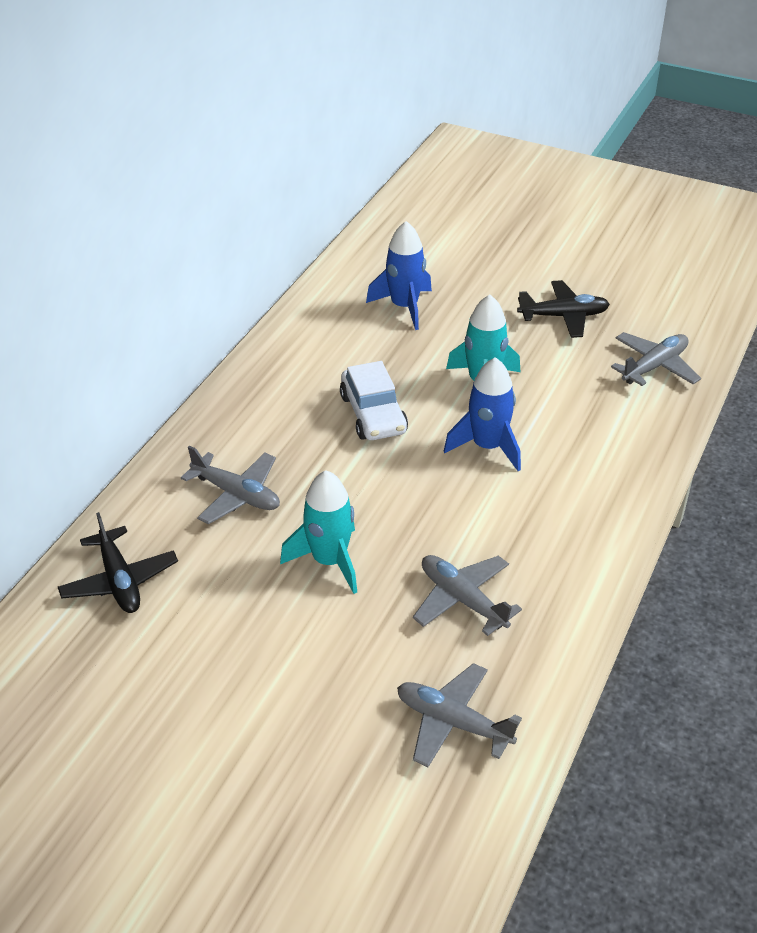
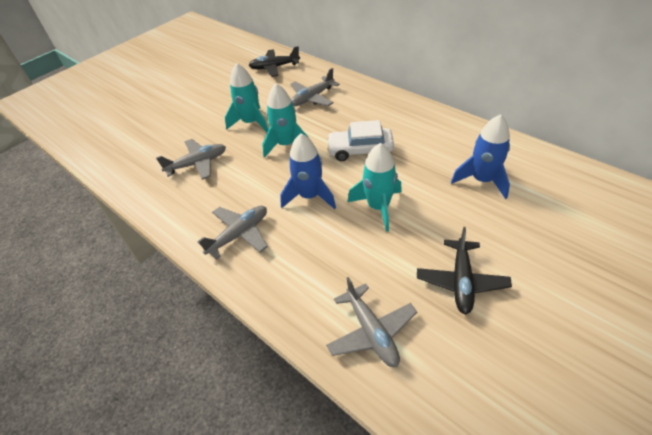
camera: 110 degrees right, 5 degrees up
grey plane [397,663,522,767] -> grey plane moved to [197,206,268,260]
none -> turquoise rocket [262,83,309,158]

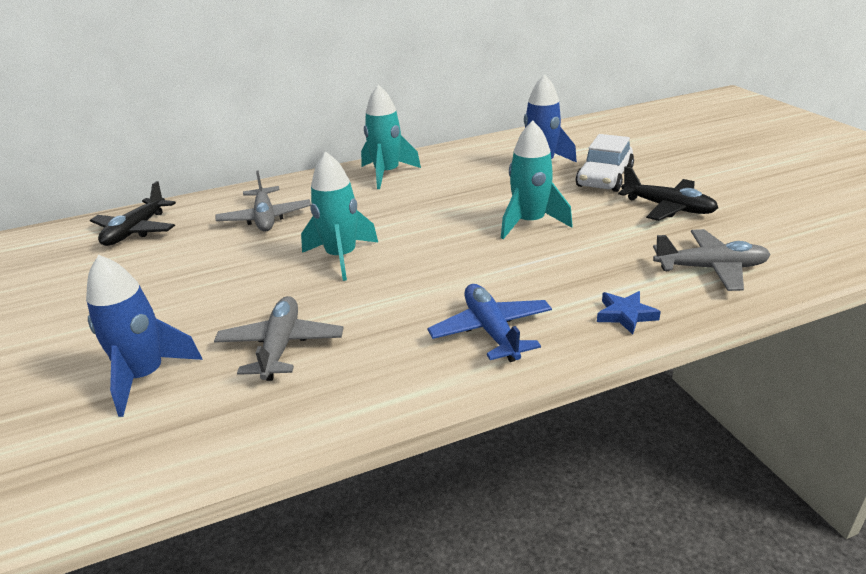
camera: 65 degrees left, 15 degrees down
grey plane [197,206,268,260] -> blue plane [427,284,552,362]
turquoise rocket [225,63,268,132] -> turquoise rocket moved to [361,85,421,189]
blue rocket [280,133,336,209] -> blue rocket moved to [86,255,203,417]
white car [327,120,394,161] -> white car moved to [576,134,634,192]
none -> blue star [597,291,661,335]

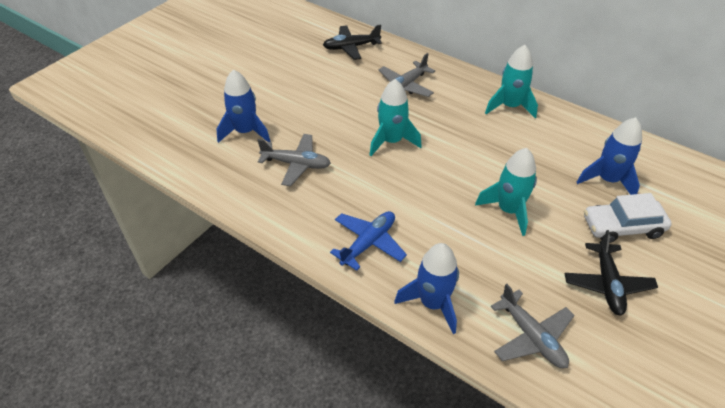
camera: 55 degrees right, 15 degrees up
grey plane [214,296,343,381] -> grey plane turned 45 degrees clockwise [257,134,331,186]
blue star [597,291,661,335] -> blue rocket [394,243,459,334]

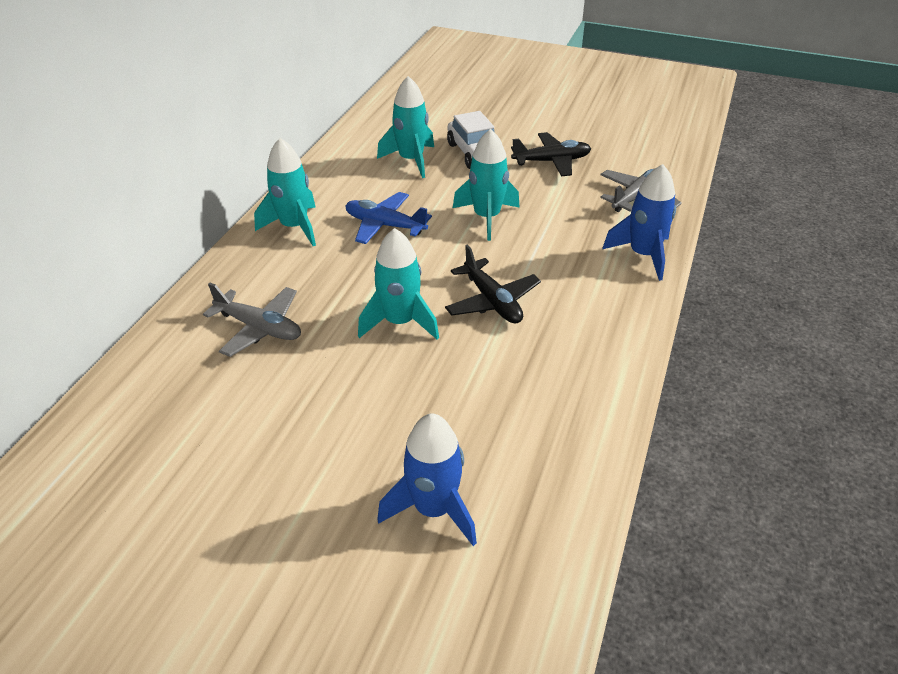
camera: 105 degrees left, 5 degrees down
grey plane [257,134,331,186] -> none
black plane [323,25,382,60] -> black plane moved to [445,244,541,324]
blue plane [330,211,407,271] -> blue plane moved to [345,192,432,244]
blue rocket [576,117,642,195] -> turquoise rocket [377,76,434,178]

